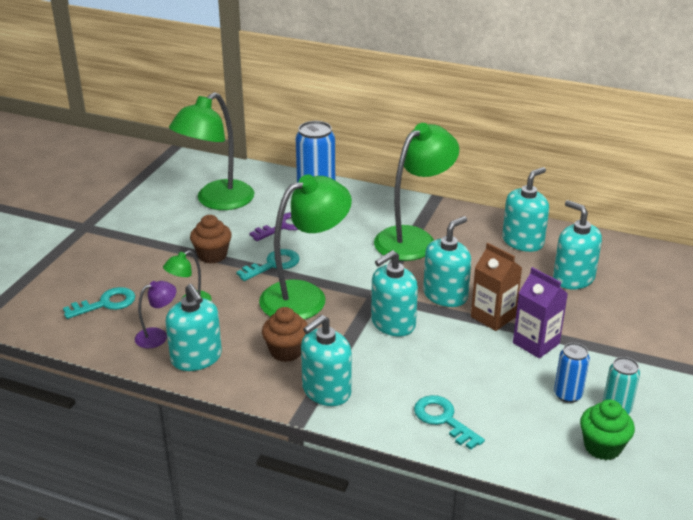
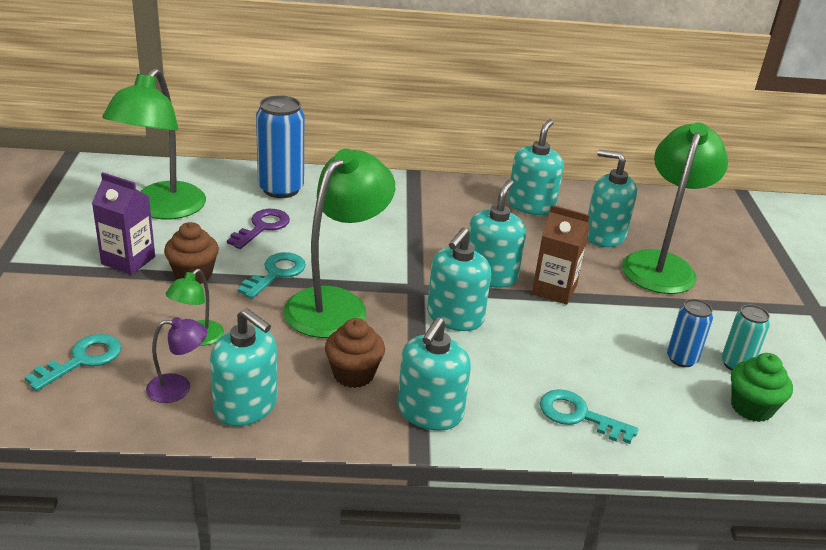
camera: 25 degrees left, 0 degrees up
purple lamp [135,281,176,348] -> purple lamp turned 45 degrees clockwise [146,317,207,403]
green lamp [374,123,459,261] -> green lamp moved to [622,123,728,294]
purple carton [513,267,568,358] -> purple carton moved to [92,172,155,275]

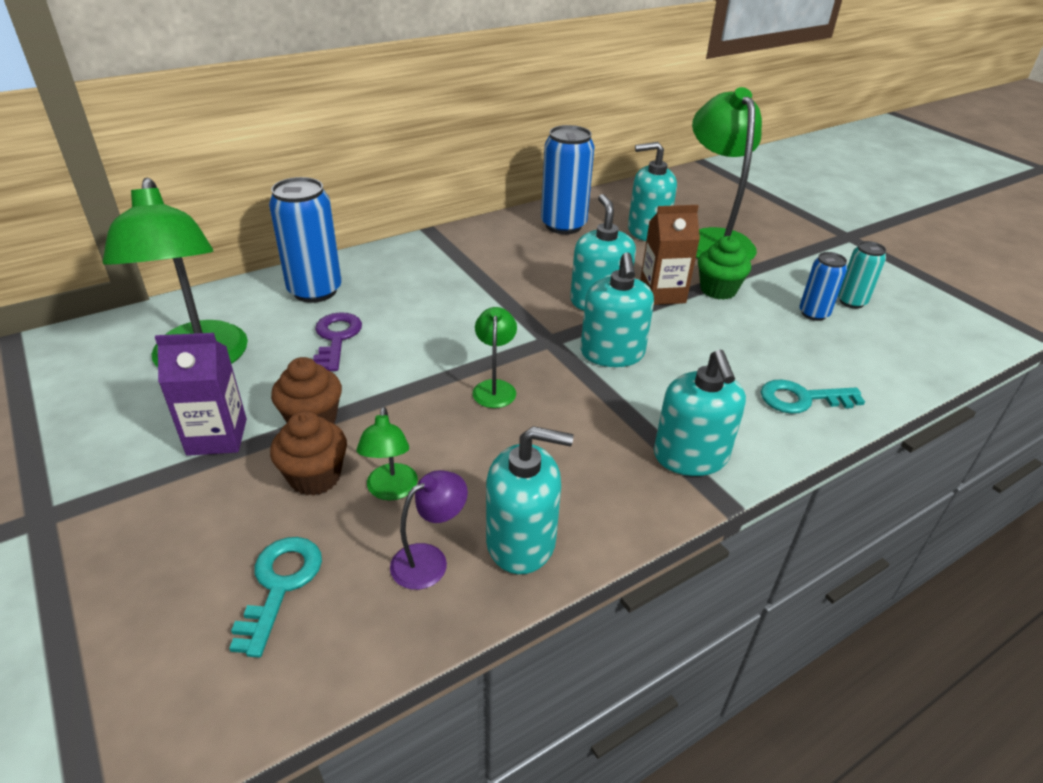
camera: 30 degrees left, 5 degrees up
turquoise key [238,252,306,299] -> none
green lamp [284,149,395,338] -> green lamp [472,307,517,408], size x0.46
brown cupcake [325,318,385,388] -> brown cupcake moved to [270,411,347,496]
turquoise soap dispenser [508,119,564,215] -> blue can [541,125,595,234]
green cupcake [731,353,793,422] -> green cupcake moved to [698,236,751,300]

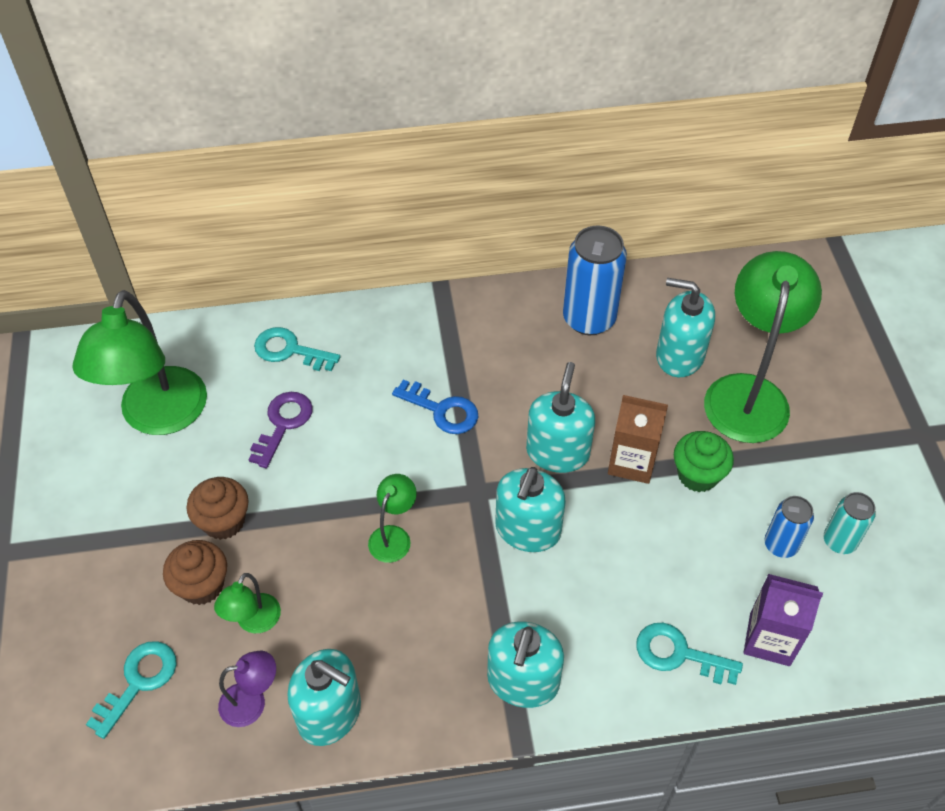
camera: 25 degrees right, 15 degrees up
purple carton [155,333,247,456] -> purple carton moved to [743,574,823,666]
blue can [269,177,342,303] -> turquoise key [254,327,340,371]
none -> blue key [392,380,479,434]

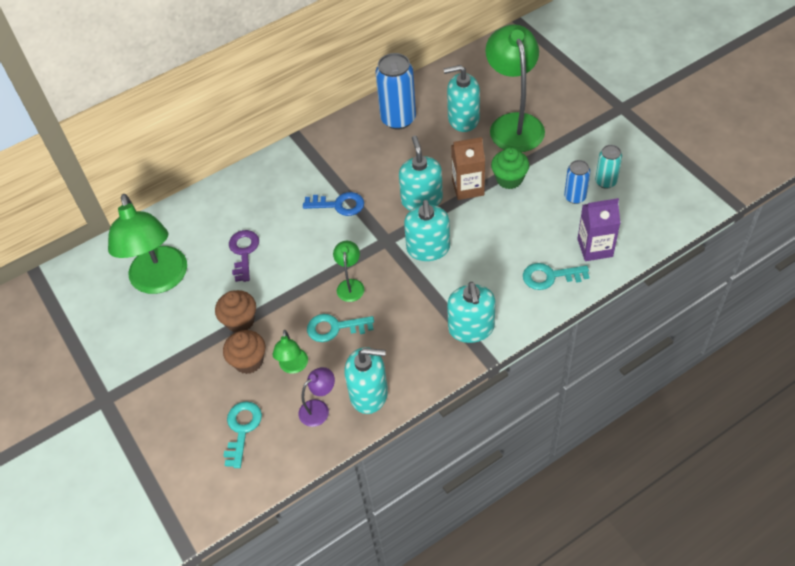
camera: 20 degrees left, 0 degrees up
turquoise key [254,327,340,371] -> turquoise key moved to [307,314,374,342]

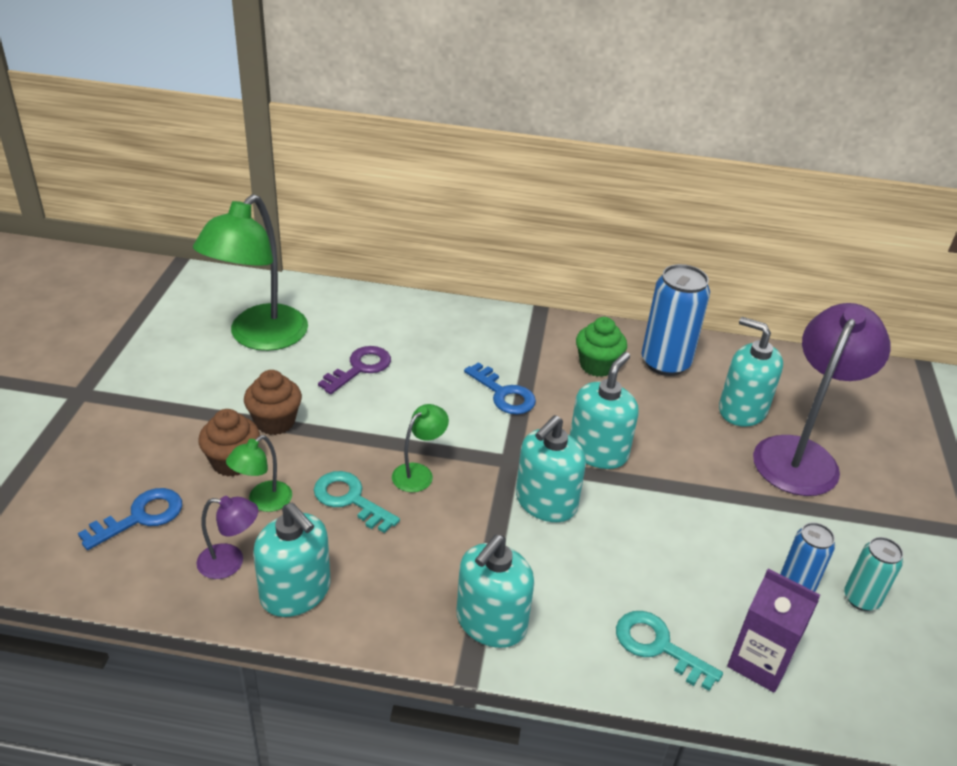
camera: 35 degrees right, 15 degrees down
turquoise key [223,401,262,468] -> blue key [78,488,182,550]
brown carton [451,137,485,200] -> none
green lamp [485,24,545,152] -> purple lamp [753,303,891,496]
green cupcake [491,147,530,189] -> green cupcake moved to [576,317,627,377]

